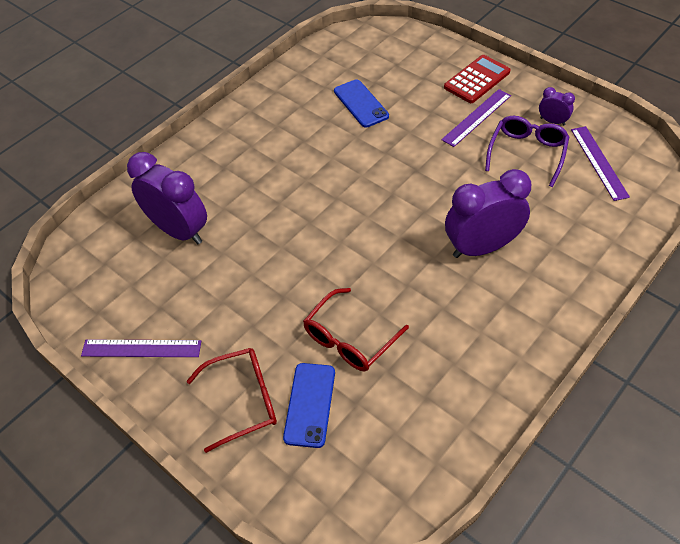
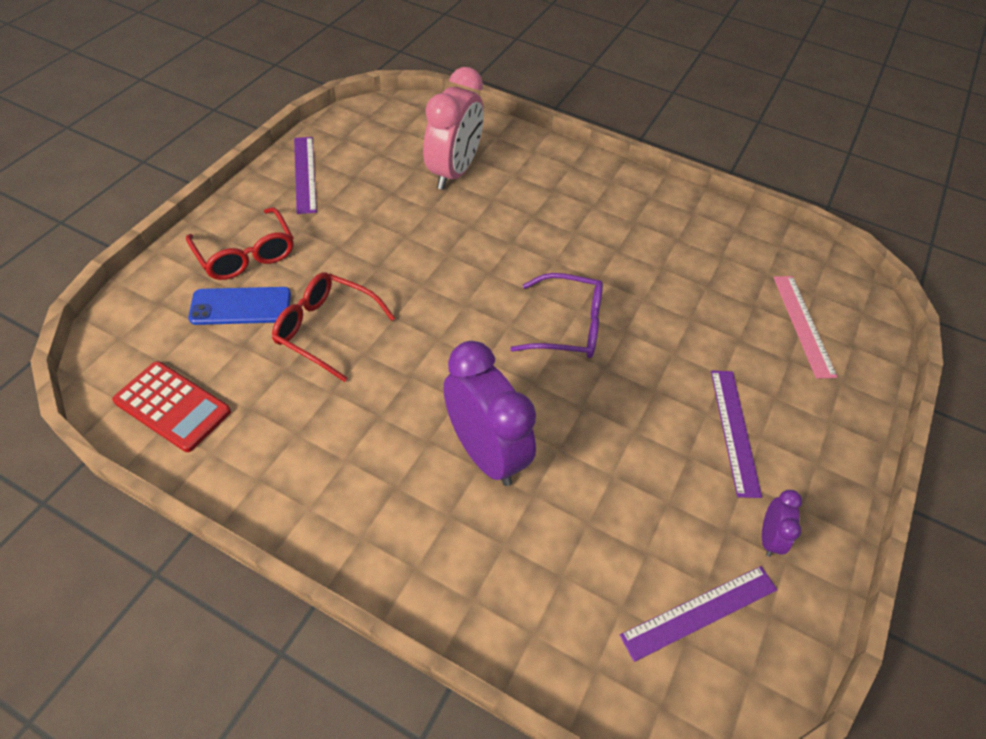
camera: 70 degrees right, 0 degrees up
purple clock [127,152,207,244] -> pink clock [423,67,484,190]
blue phone [334,79,389,128] -> none
purple ruler [441,89,511,147] -> purple ruler turned 60 degrees clockwise [711,371,762,498]
red calculator [444,55,511,103] -> red calculator moved to [112,361,231,452]
purple glasses [485,116,569,187] -> purple glasses moved to [510,273,603,358]
none -> pink ruler [773,276,837,379]

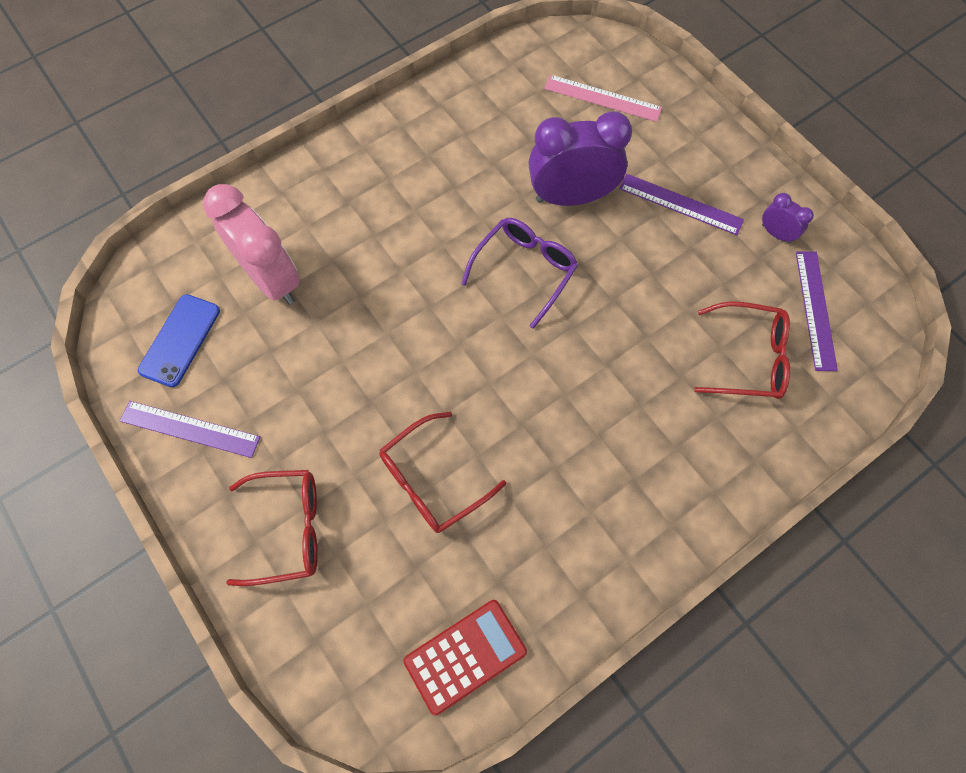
camera: 60 degrees left, 15 degrees up
blue phone [189,287,291,325] -> blue phone moved to [138,294,220,387]
purple clock [443,341,536,486] -> purple clock moved to [529,111,632,206]
none -> red glasses [694,301,790,399]

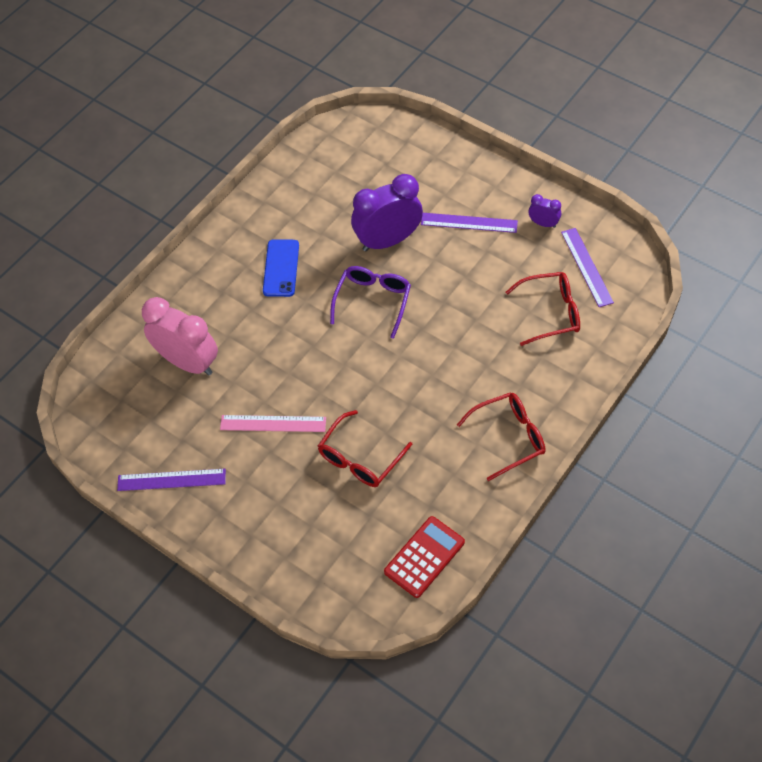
camera: 15 degrees left, 10 degrees down
blue phone [138,294,220,387] -> blue phone moved to [263,239,299,297]
red glasses [226,470,318,586] -> red glasses moved to [457,392,545,481]
pink ruler [544,75,662,122] -> pink ruler moved to [220,415,326,432]

